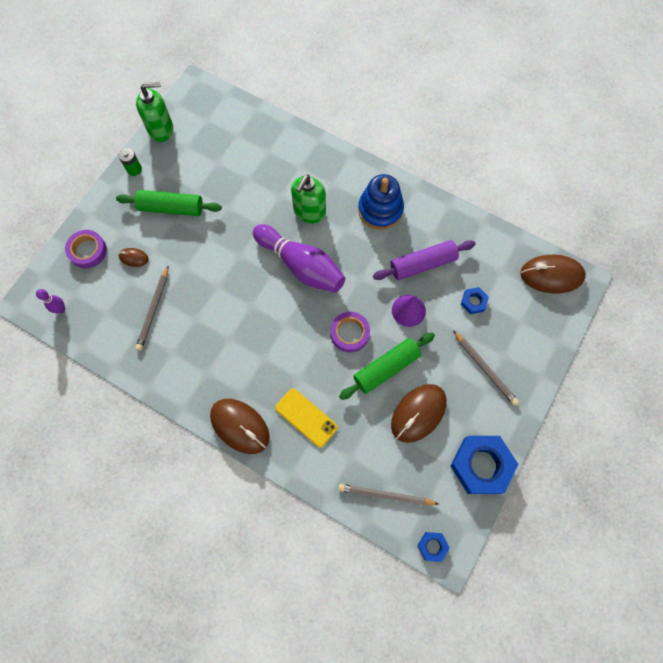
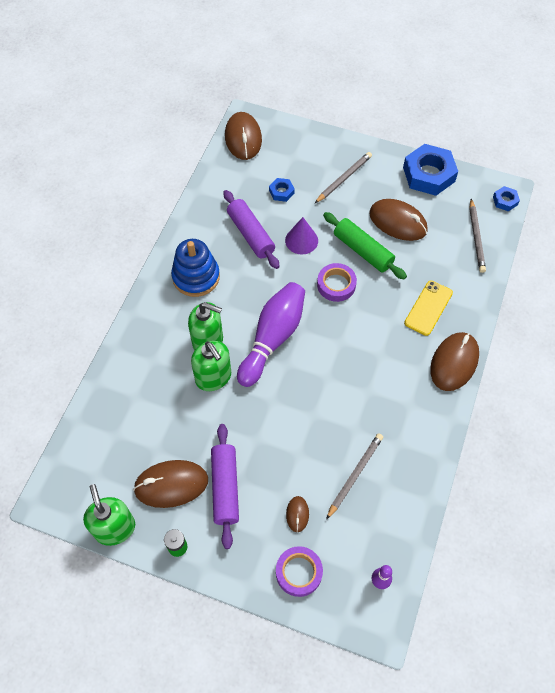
camera: 100 degrees left, 10 degrees down
green rolling pin [116,190,222,216] -> purple rolling pin [211,424,239,549]
grey pencil [136,266,168,351] -> grey pencil turned 60 degrees counterclockwise [326,433,383,520]
none -> brown mouse [133,460,208,508]
none -> green soap dispenser [191,341,231,391]

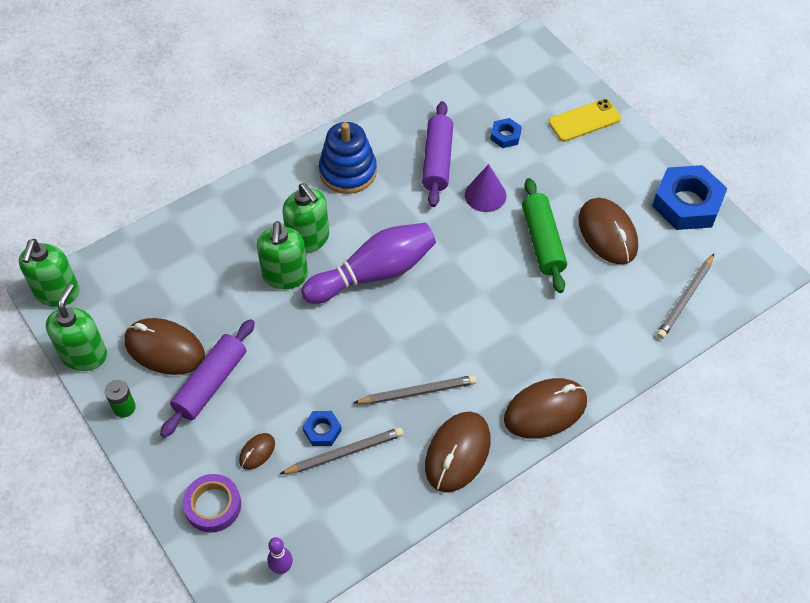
camera: 35 degrees right, 5 degrees down
brown mouse [225,112,262,160] -> brown mouse moved to [425,412,491,492]
grey pencil [315,152,372,203] -> grey pencil moved to [353,375,477,404]
purple tape [317,263,357,302] -> none
yellow phone [404,280,453,336] -> yellow phone moved to [548,99,621,142]
blue nut [493,186,520,211] -> blue nut moved to [303,411,342,446]
none -> green soap dispenser [19,239,80,307]

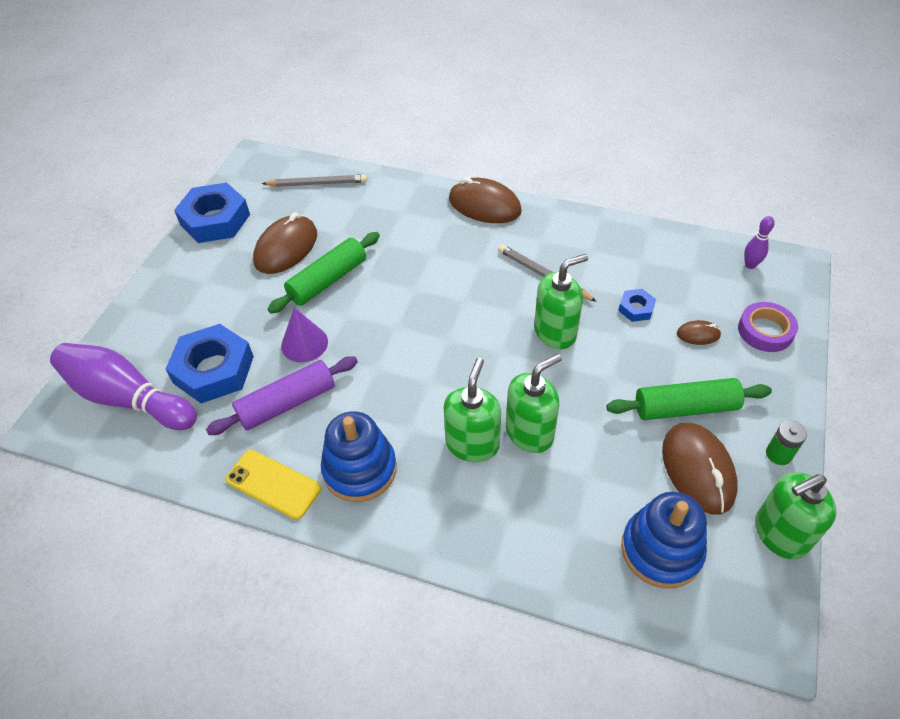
camera: 125 degrees left, 5 degrees down
green soap dispenser [19,239,80,307] -> green soap dispenser moved to [534,254,588,349]
purple rolling pin [160,319,255,438] -> green rolling pin [606,378,772,420]
grey pencil [280,427,403,474] -> none
purple bowling pin [301,223,436,304] -> purple bowling pin moved to [50,343,197,430]
brown mouse [425,412,491,492] -> none
blue nut [490,118,522,148] -> blue nut [165,324,254,404], size x2.12
yellow phone [548,99,621,142] -> yellow phone moved to [226,450,321,519]
none -> blue stacking toy [621,492,707,589]

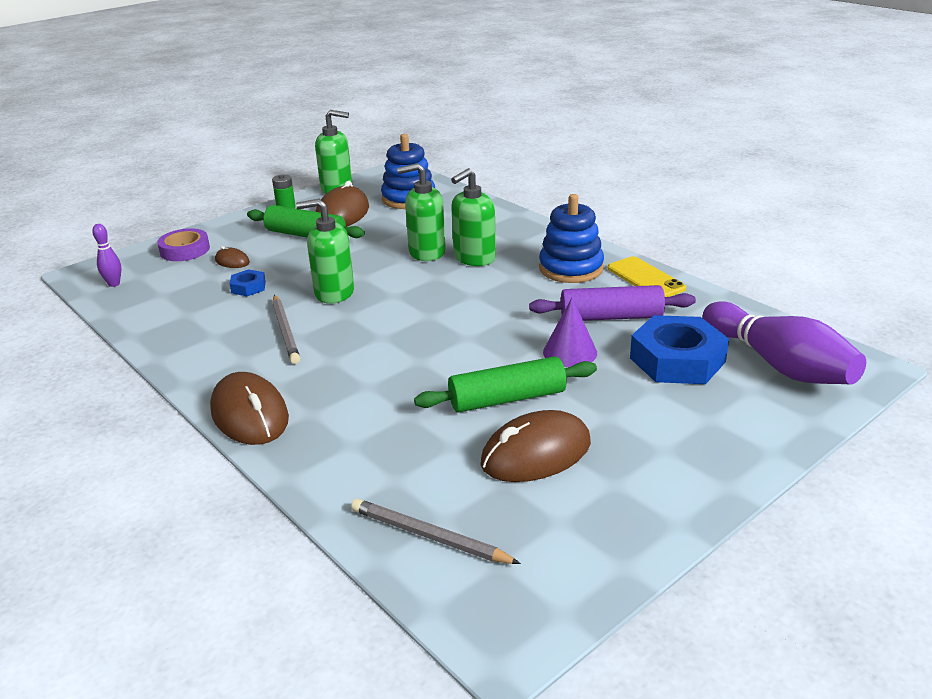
camera: 150 degrees left, 20 degrees down
blue nut [174,183,250,243] -> none

